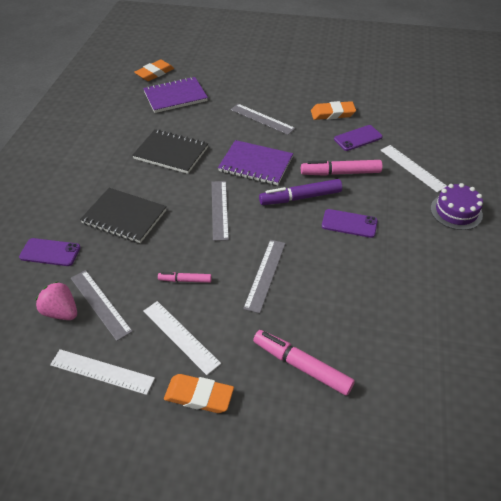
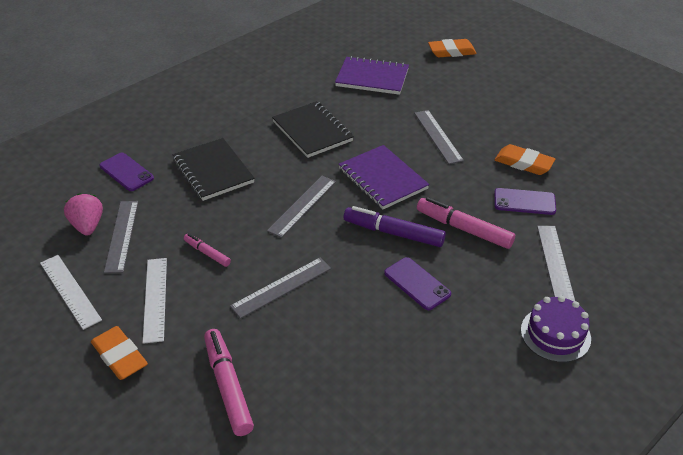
camera: 35 degrees right, 5 degrees down
orange eraser [134,59,174,81] -> orange eraser moved to [428,39,477,57]
white ruler [380,145,447,192] -> grey ruler [537,226,575,301]

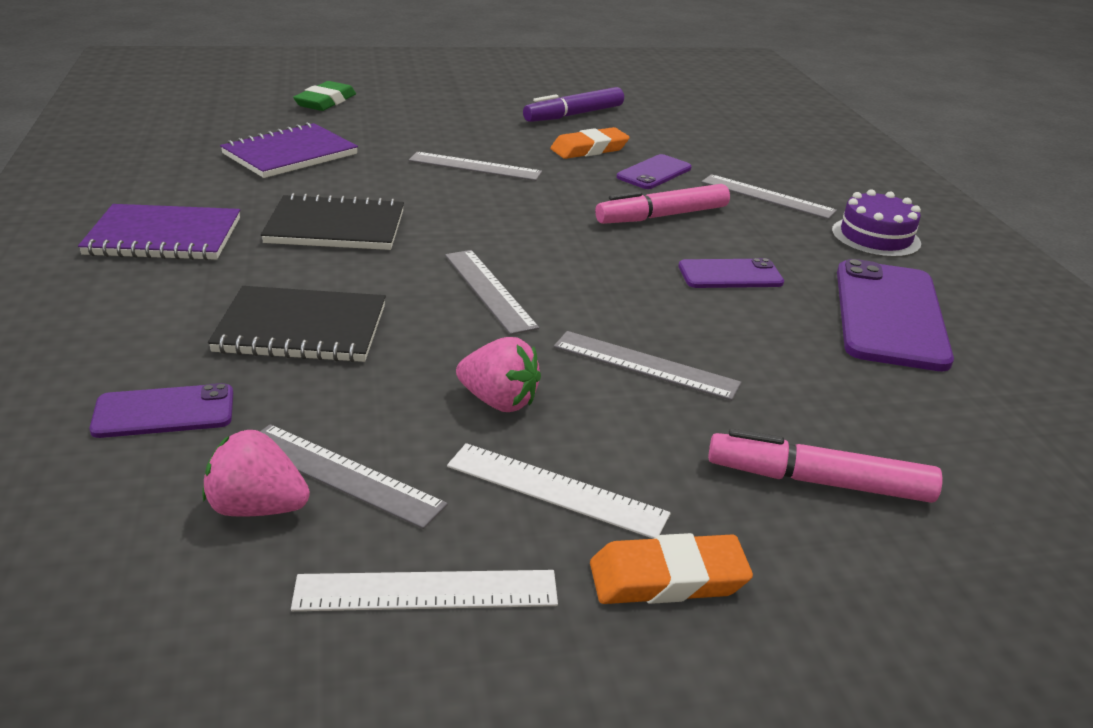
camera: 60 degrees left, 10 degrees down
pink marker [184,234,231,267] -> pink strawberry [456,337,541,412]
grey ruler [230,258,331,319] -> grey ruler turned 60 degrees counterclockwise [554,331,742,401]
purple notebook [338,145,429,209] -> purple notebook moved to [78,204,240,261]
purple marker [344,206,446,247] -> purple marker moved to [523,87,624,122]
orange eraser [428,39,477,57] -> green eraser [293,81,356,111]
none -> purple phone [837,259,954,371]

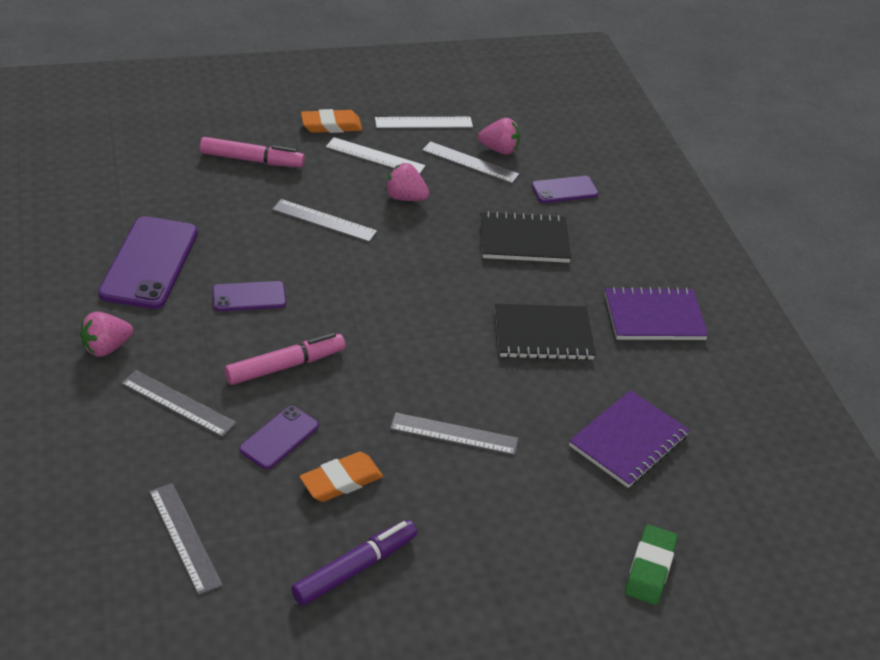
camera: 175 degrees right, 10 degrees up
grey ruler [445,250,539,335] -> grey ruler moved to [149,483,223,595]
purple cake [832,189,921,258] -> pink strawberry [80,312,133,357]

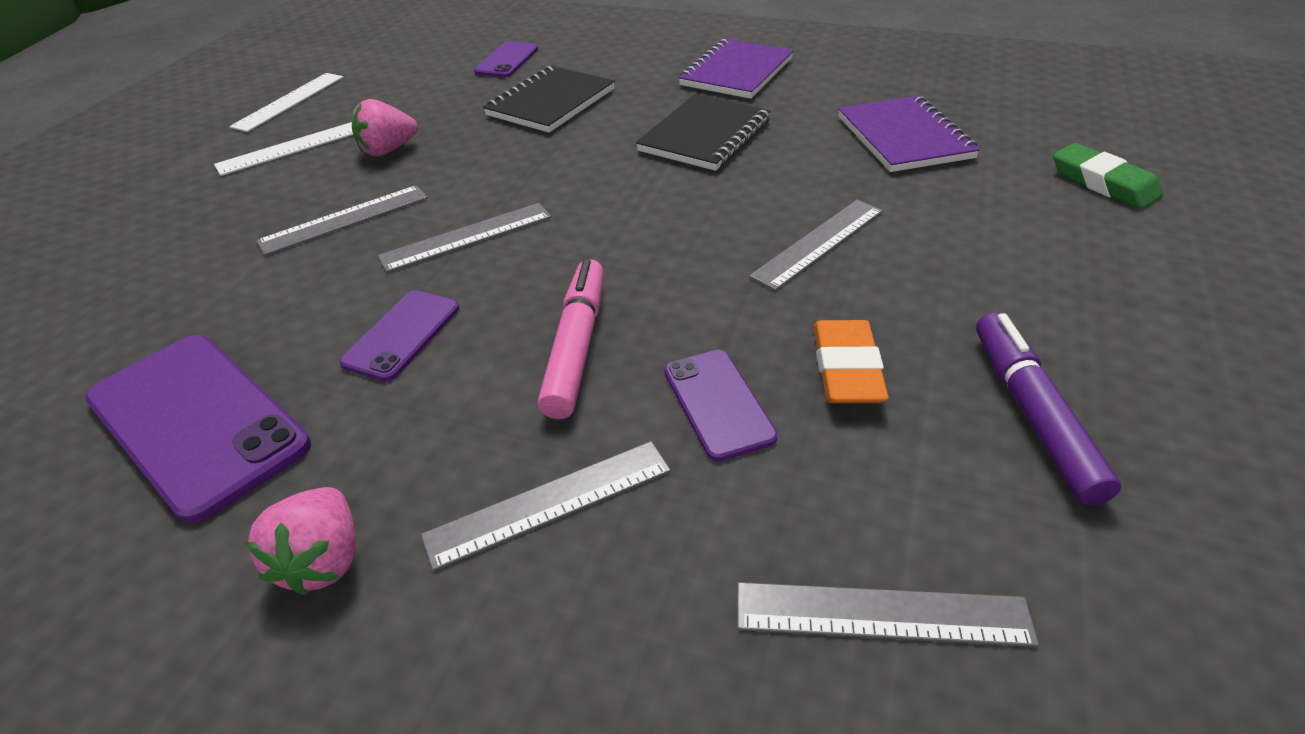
camera: 50 degrees left, 0 degrees up
pink marker [200,137,305,168] -> none
orange eraser [301,109,362,133] -> none
grey ruler [422,141,520,184] -> grey ruler moved to [377,203,551,273]
pink strawberry [478,118,520,155] -> none

